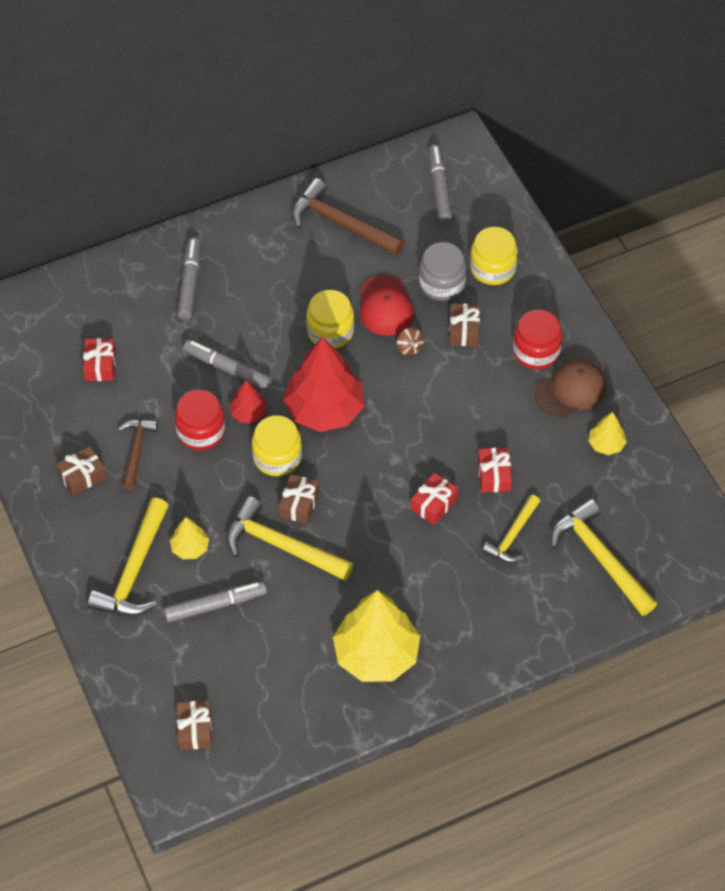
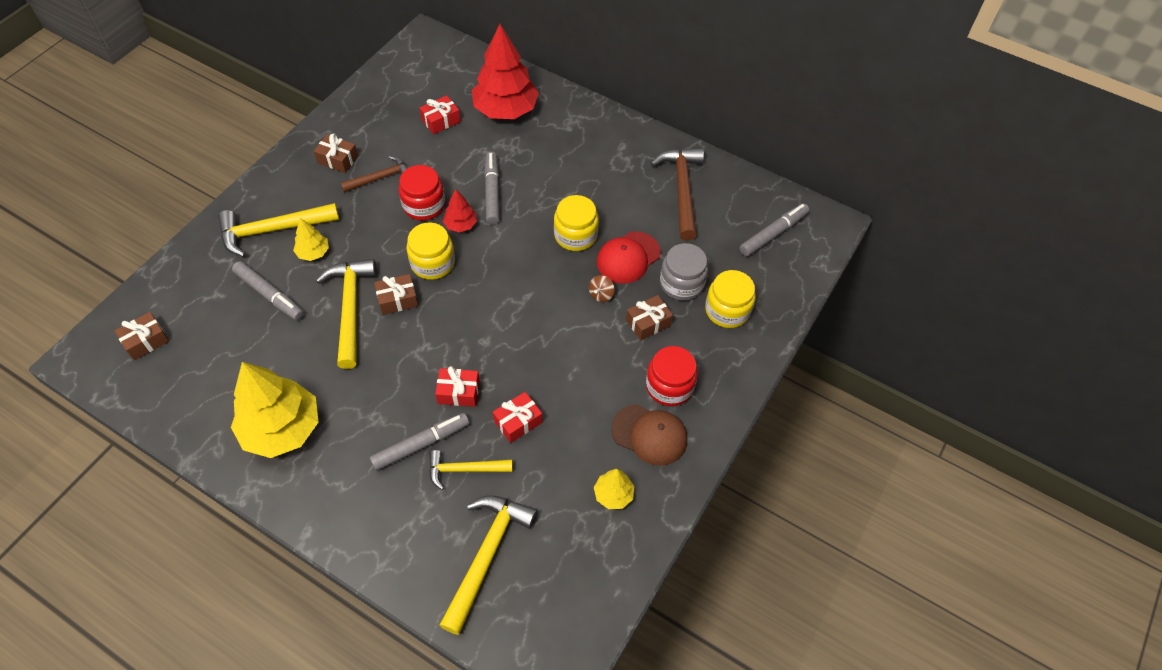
camera: 55 degrees right, 0 degrees up
grey marker [177,237,200,320] -> grey marker moved to [370,413,469,471]
red tree [283,337,364,432] -> red tree moved to [472,24,539,119]

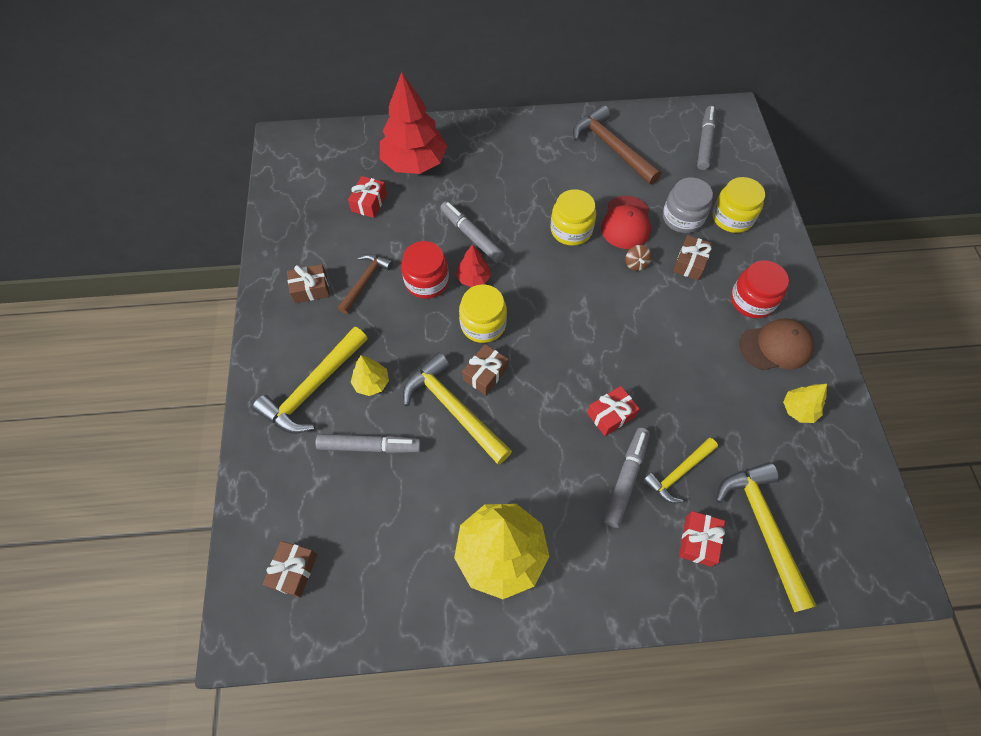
camera: 35 degrees left, 5 degrees up
red gift [493,392,543,443] -> red gift moved to [679,511,725,567]

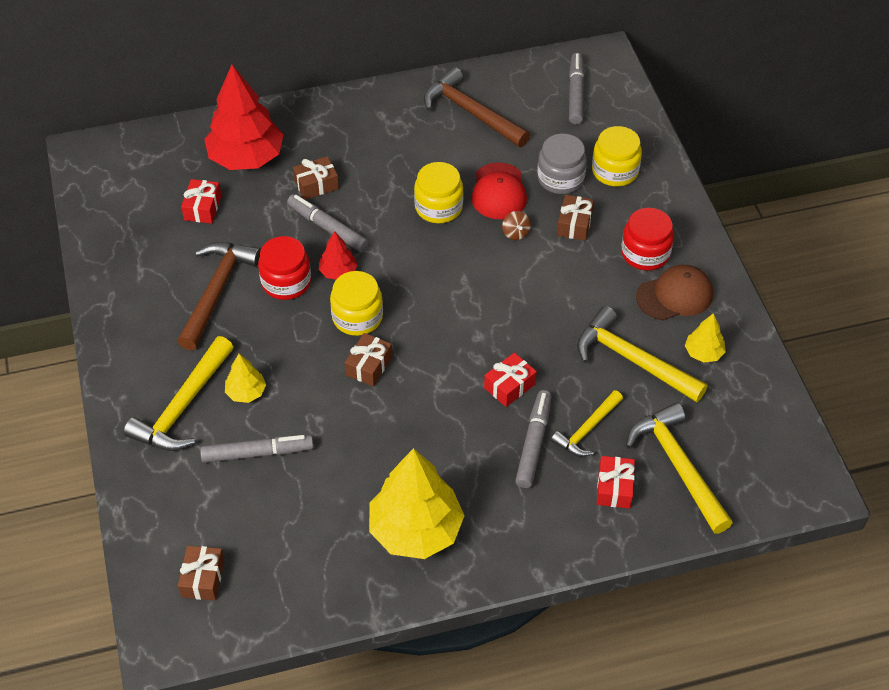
camera: 10 degrees left, 10 degrees down
brown gift [287,264,330,303] -> brown gift moved to [293,156,339,200]
brown hammer [338,254,393,314] -> brown hammer [177,242,261,350], size x1.62
yellow hammer [403,352,512,465] -> yellow hammer moved to [577,306,708,402]

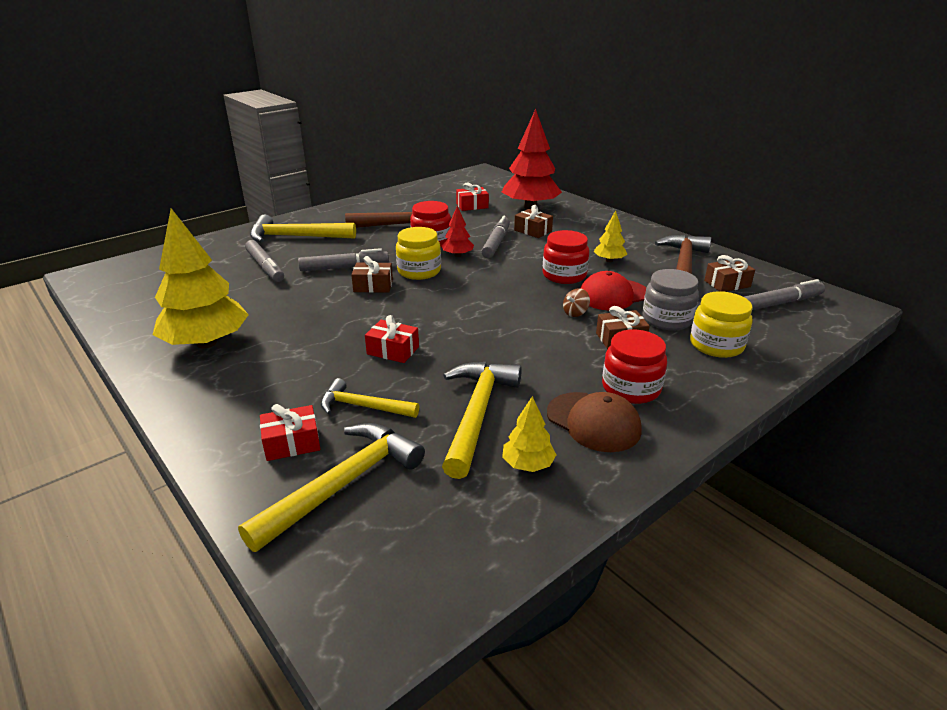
camera: 65 degrees right, 20 degrees down
brown gift [178,546,225,601] -> brown gift moved to [704,255,755,292]
yellow tree [225,354,266,403] -> yellow tree moved to [594,211,628,262]
yellow jar [414,162,463,223] -> red jar [543,230,589,284]
grey marker [515,390,552,488] -> grey marker moved to [298,248,389,271]

